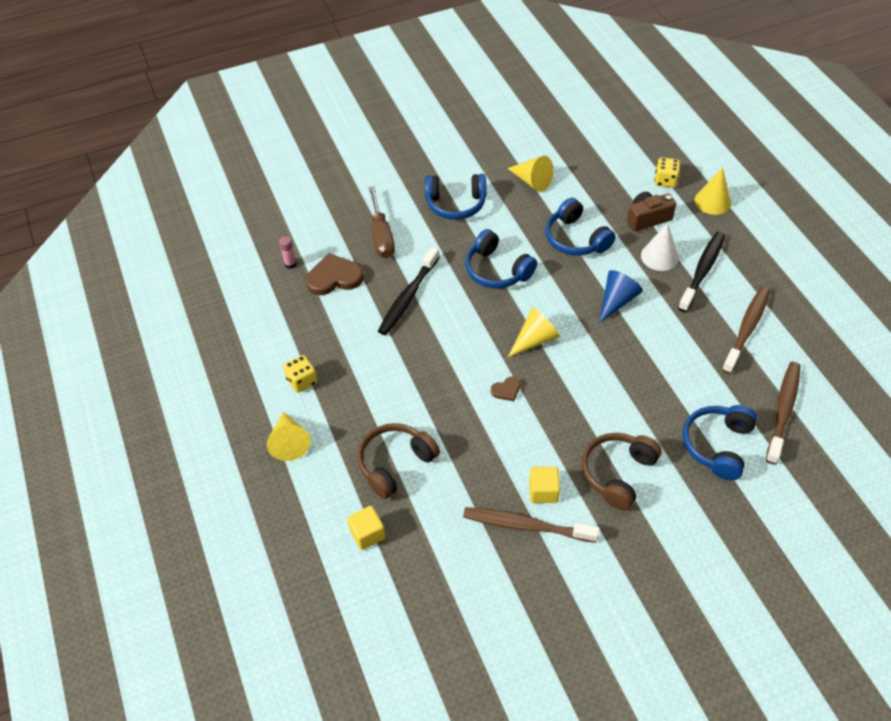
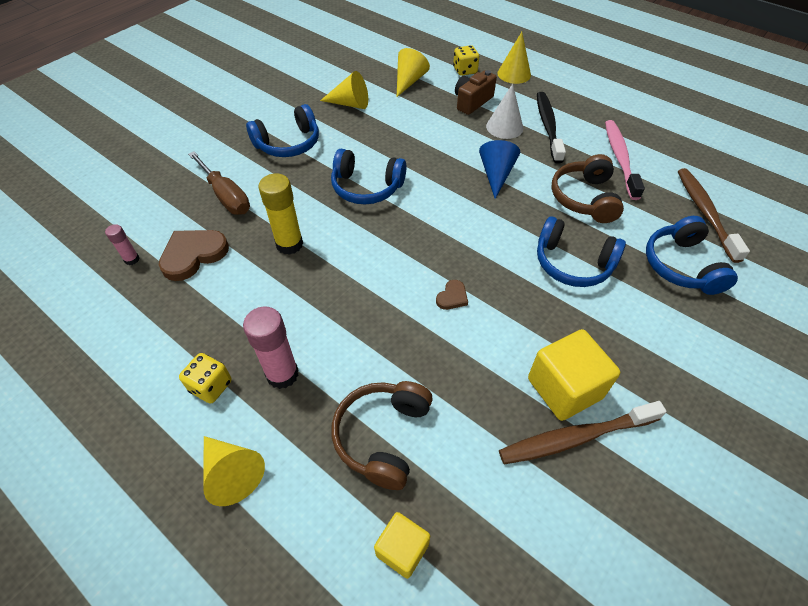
camera: 30 degrees left, 0 degrees up
black toothbrush [378,247,440,335] -> yellow glue stick [258,173,303,255]
yellow cone [508,307,560,357] -> yellow cone moved to [397,48,430,97]
yellow cube [529,467,560,503] -> yellow cube [528,329,620,421], size x1.67
blue headphones [546,198,616,256] -> blue headphones moved to [537,216,626,287]
brown headphones [582,433,662,510] -> brown headphones moved to [551,154,624,223]
brown toothbrush [722,287,770,374] -> pink toothbrush [605,120,645,200]
none -> pink glue stick [243,306,299,389]

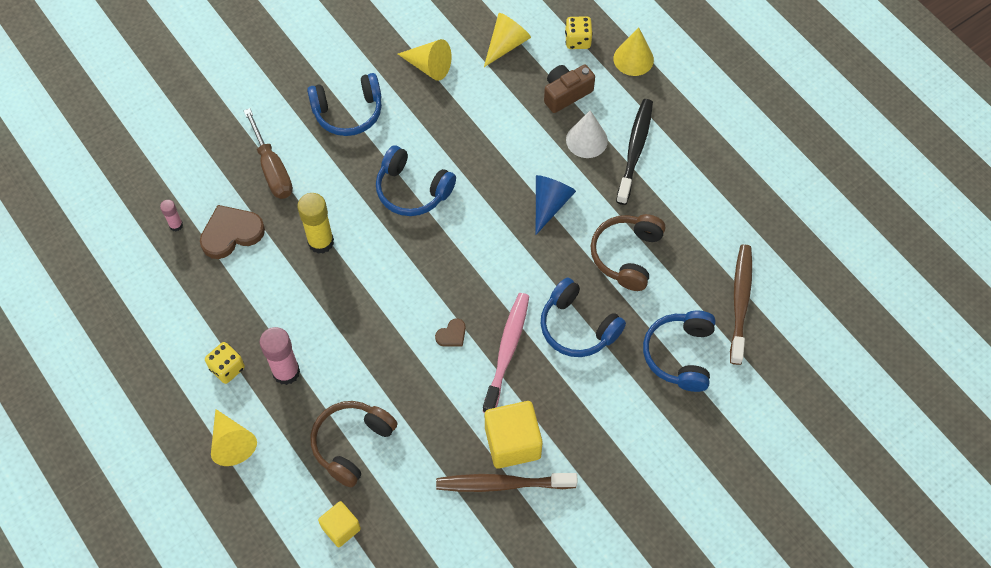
camera: 15 degrees right, 10 degrees up
pink toothbrush [605,120,645,200] -> pink toothbrush moved to [482,293,529,413]

